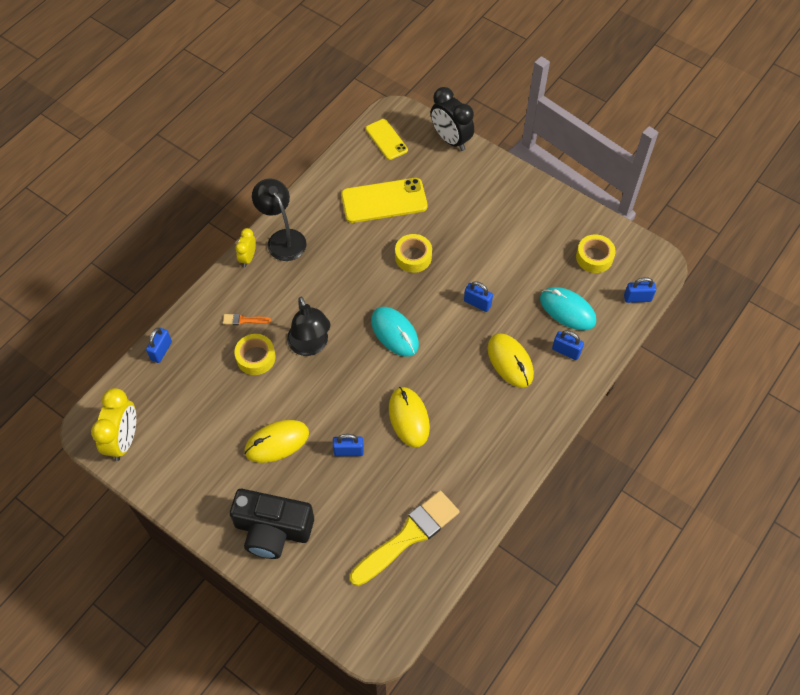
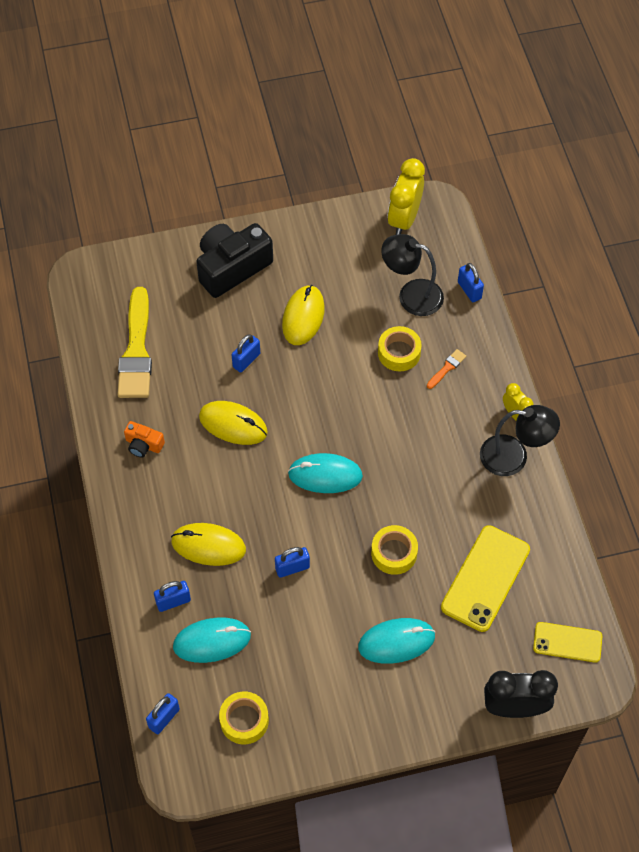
camera: 130 degrees right, 0 degrees up
yellow clock [91,388,136,461] -> yellow clock turned 60 degrees clockwise [388,158,425,235]
black lamp [287,296,331,356] -> black lamp moved to [381,234,444,316]
none -> orange camera [124,421,165,458]
none -> turquoise mouse [358,618,435,664]

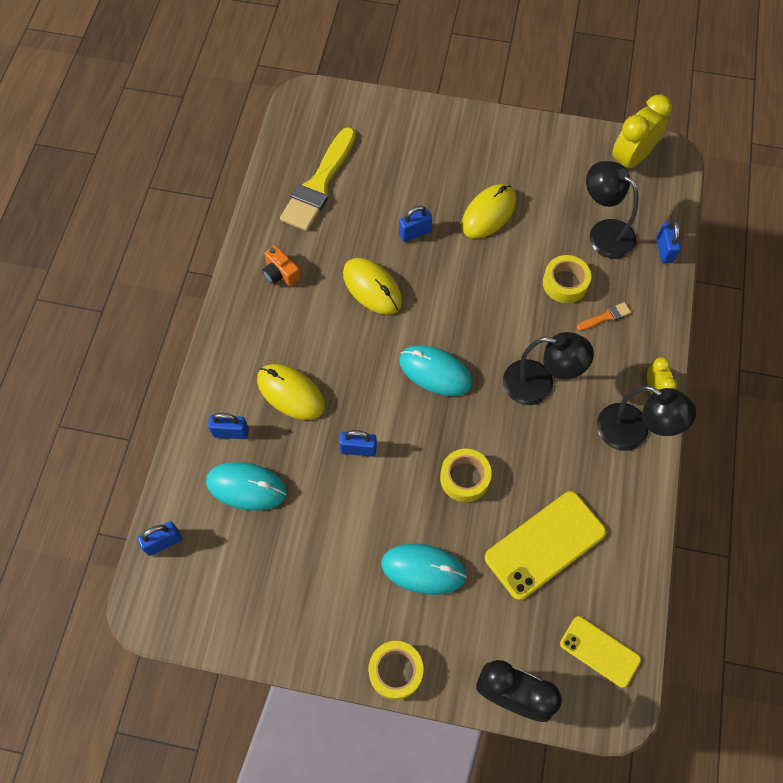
camera: 25 degrees right, 5 degrees up
black camera [196,223,273,298] -> none
yellow tape [219,691,269,744] -> yellow tape moved to [368,641,423,700]
none -> black lamp [503,332,594,405]

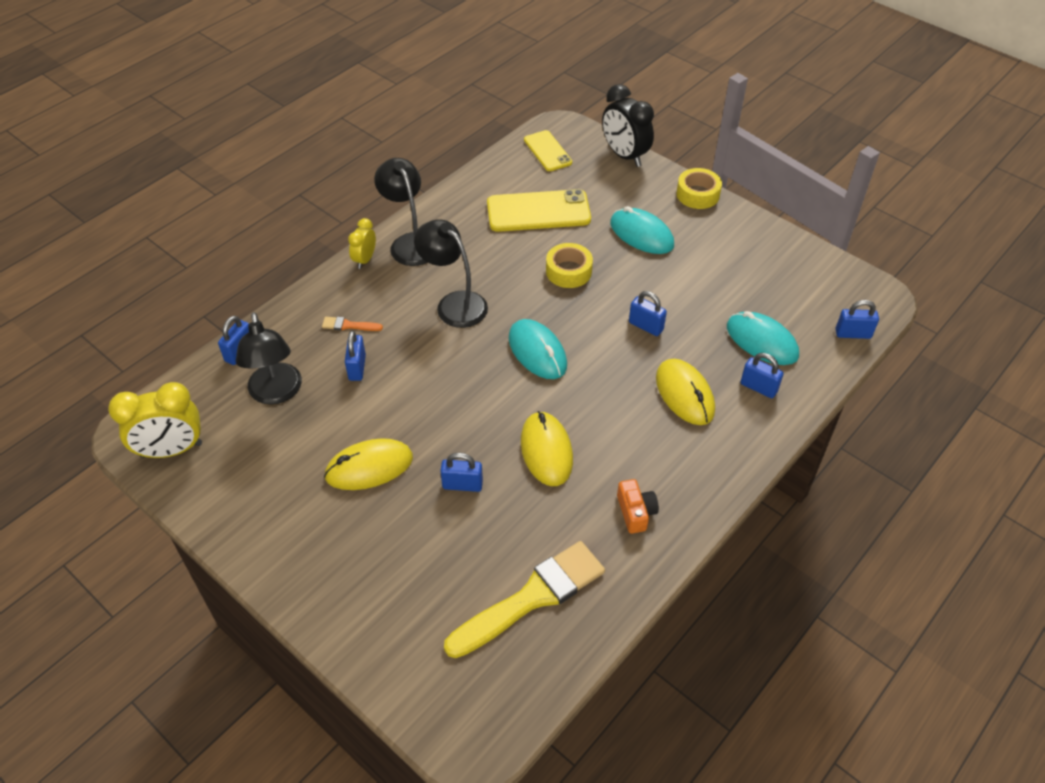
camera: 150 degrees left, 15 degrees down
yellow tape [543,255,591,303] -> blue padlock [345,331,366,381]

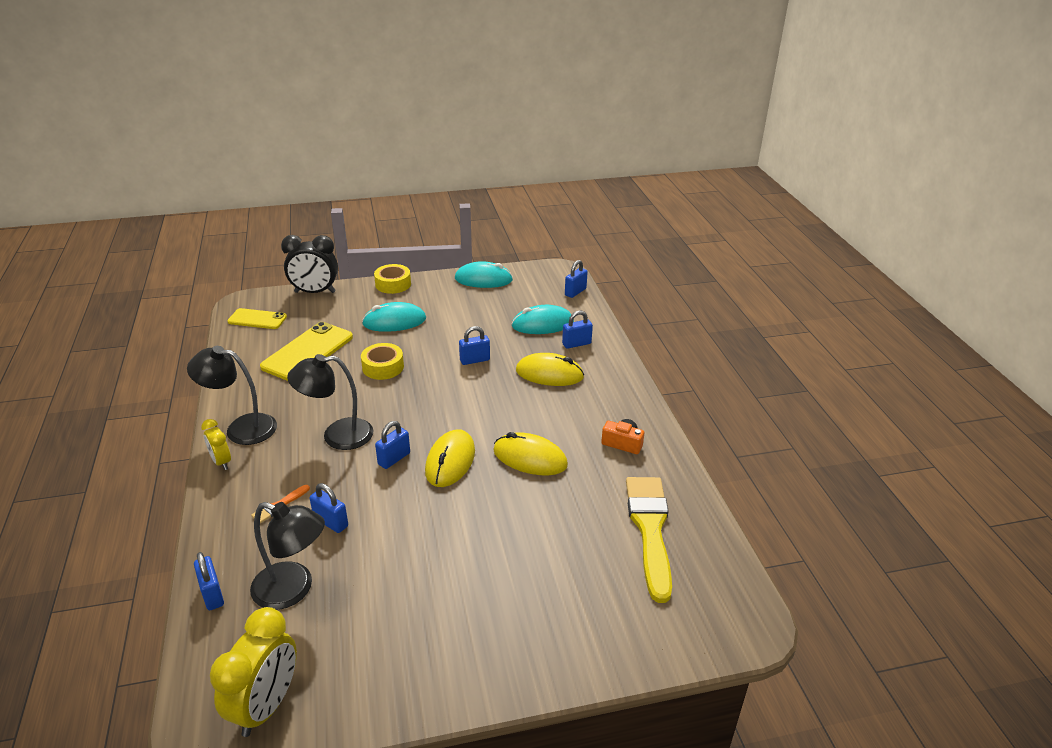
camera: 55 degrees left, 15 degrees down
yellow mouse [324,438,413,490] -> yellow mouse moved to [425,429,475,487]
blue padlock [440,453,483,492] -> blue padlock moved to [375,421,410,469]
turquoise mouse [508,319,567,379] -> turquoise mouse moved to [455,261,513,288]

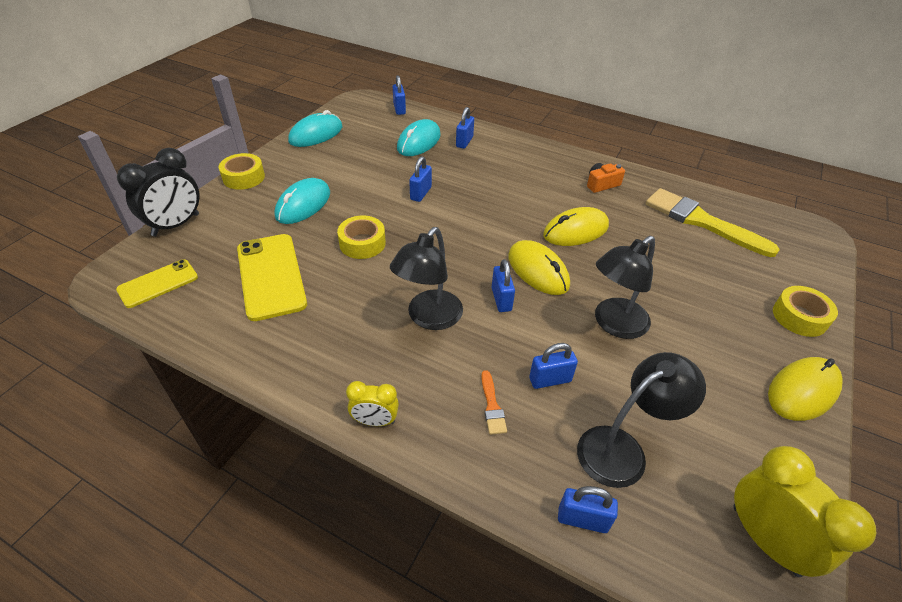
camera: 50 degrees left, 10 degrees up
black lamp [187,346,277,445] -> black lamp moved to [595,236,655,339]
yellow mouse [516,353,584,386] -> yellow mouse moved to [768,357,843,421]
none -> yellow tape [773,286,838,337]

